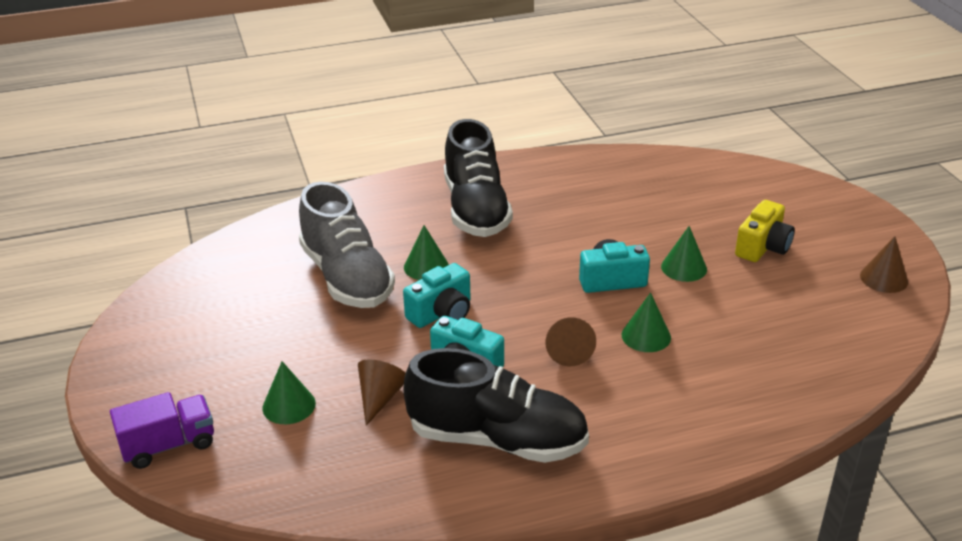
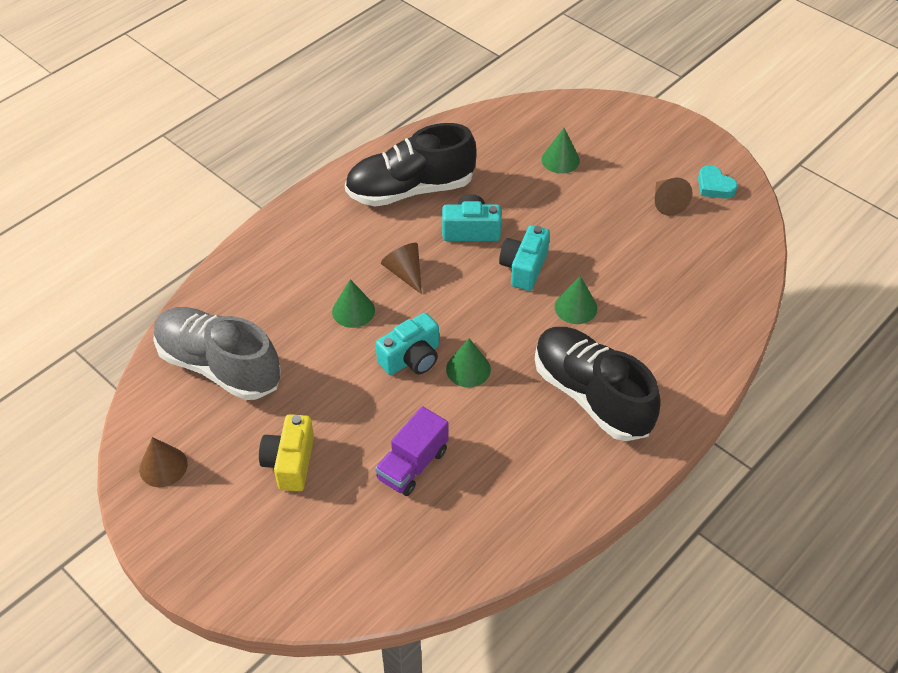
camera: 150 degrees right, 15 degrees up
purple truck [110,392,214,469] -> purple truck moved to [375,406,448,496]
grey shoe [299,182,395,308] -> grey shoe moved to [153,307,281,400]
brown cone [358,359,406,426] -> brown cone moved to [655,178,692,216]
green cone [661,226,707,282] -> green cone moved to [446,338,491,387]
none -> turquoise heart [698,165,738,199]

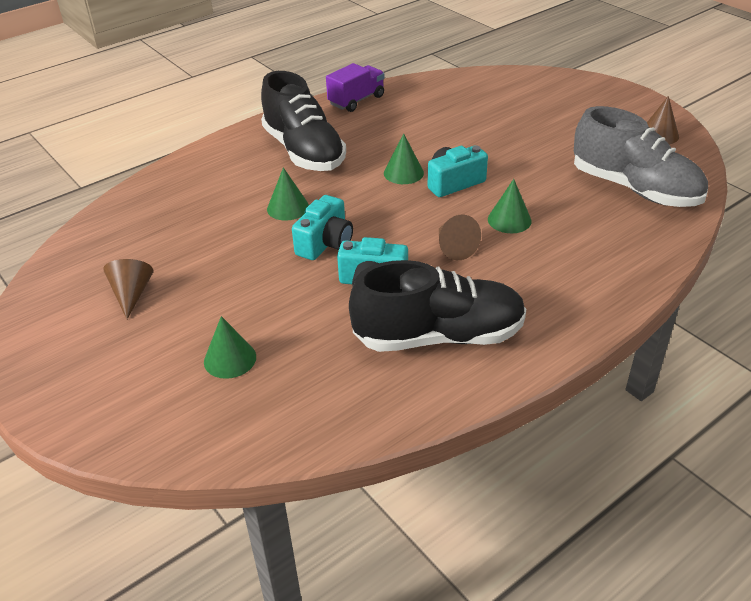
camera: 170 degrees left, 10 degrees down
yellow camera [259,414,314,491] -> none
purple truck [375,406,448,496] -> purple truck moved to [326,63,385,112]
turquoise heart [698,165,738,199] -> none

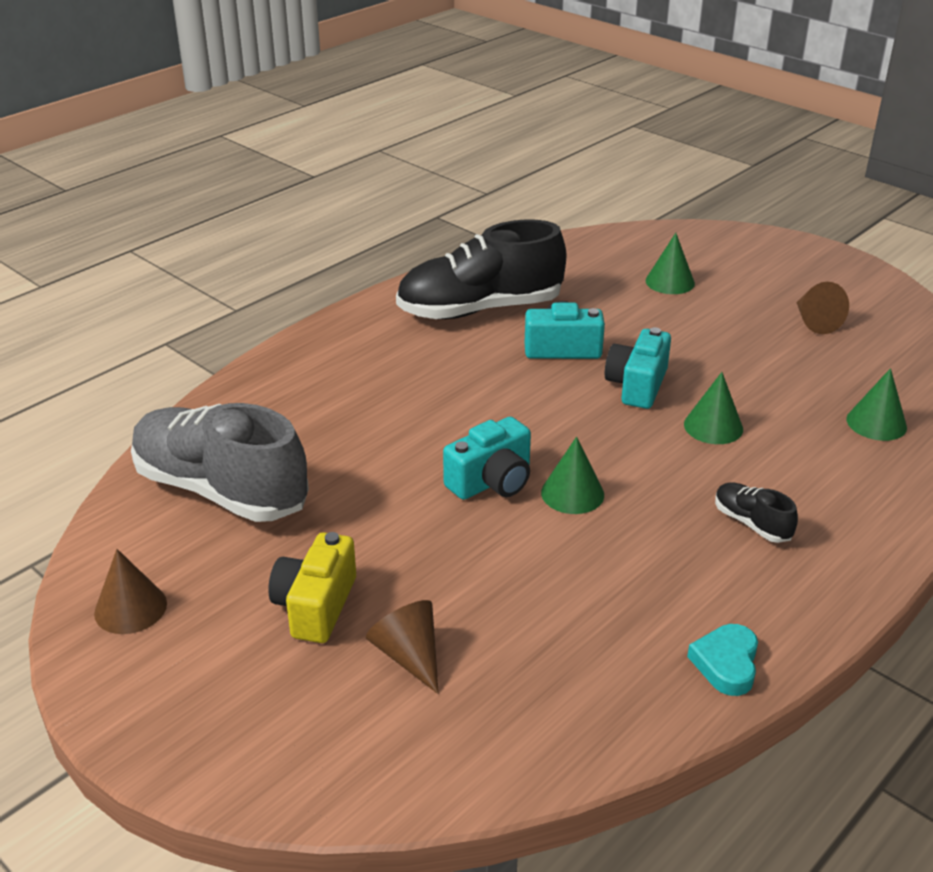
camera: 170 degrees right, 5 degrees down
black shoe [261,71,346,171] -> black shoe [715,482,798,543], size x0.43
purple truck [326,63,385,112] -> turquoise heart [687,624,758,696]
brown cone [439,215,481,260] -> brown cone moved to [366,600,439,694]
green cone [488,179,532,233] -> green cone moved to [846,368,907,441]
none -> yellow camera [268,532,356,643]

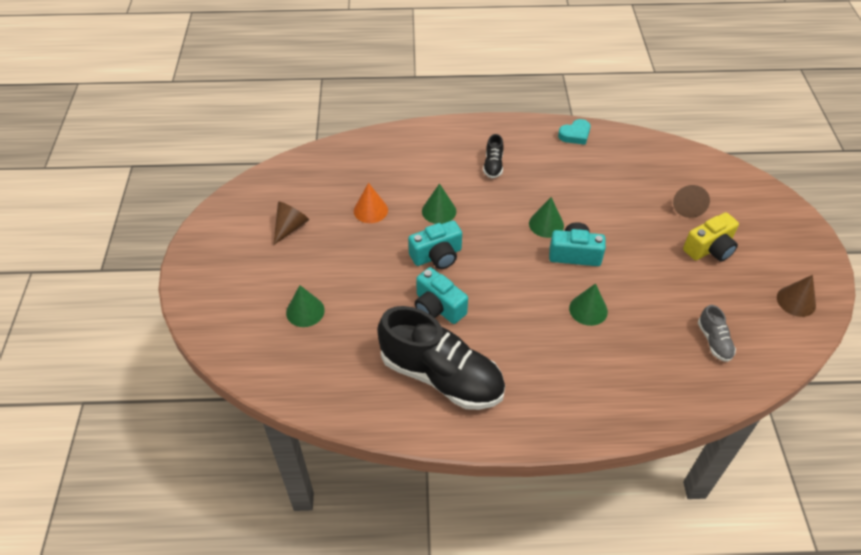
camera: 135 degrees left, 15 degrees up
grey shoe [131,403,309,522] -> grey shoe [698,305,736,362], size x0.43
green cone [846,368,907,441] -> green cone moved to [569,283,608,326]
none -> orange cone [354,183,388,223]

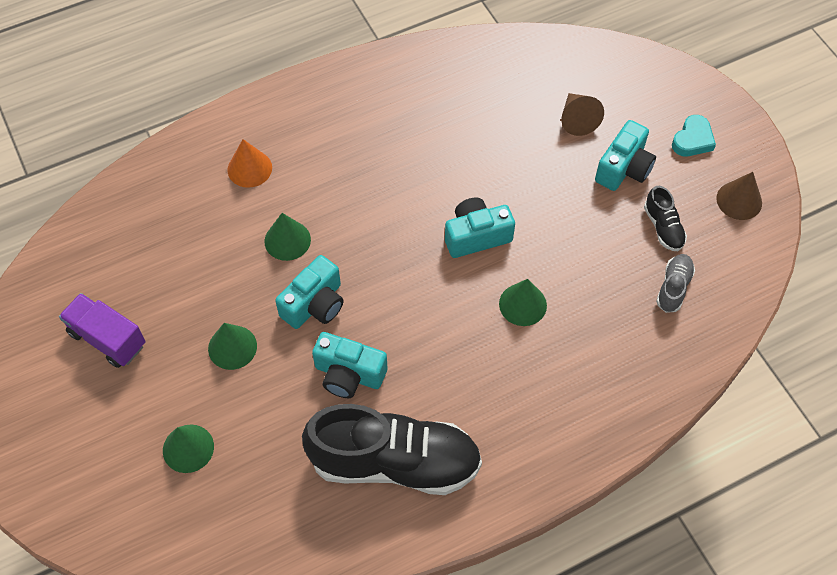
camera: 25 degrees left, 10 degrees up
brown cone [273,202,309,245] -> purple truck [59,293,146,368]
orange cone [354,183,388,223] -> orange cone moved to [228,139,272,188]
black shoe [483,134,504,178] -> black shoe moved to [644,186,687,251]
green cone [529,197,564,238] -> green cone moved to [208,323,257,370]
turquoise heart [558,119,591,145] -> turquoise heart moved to [672,115,716,156]
yellow camera [683,212,739,262] -> turquoise camera [595,120,656,191]
grey shoe [698,305,736,362] -> grey shoe turned 120 degrees counterclockwise [656,254,695,313]

